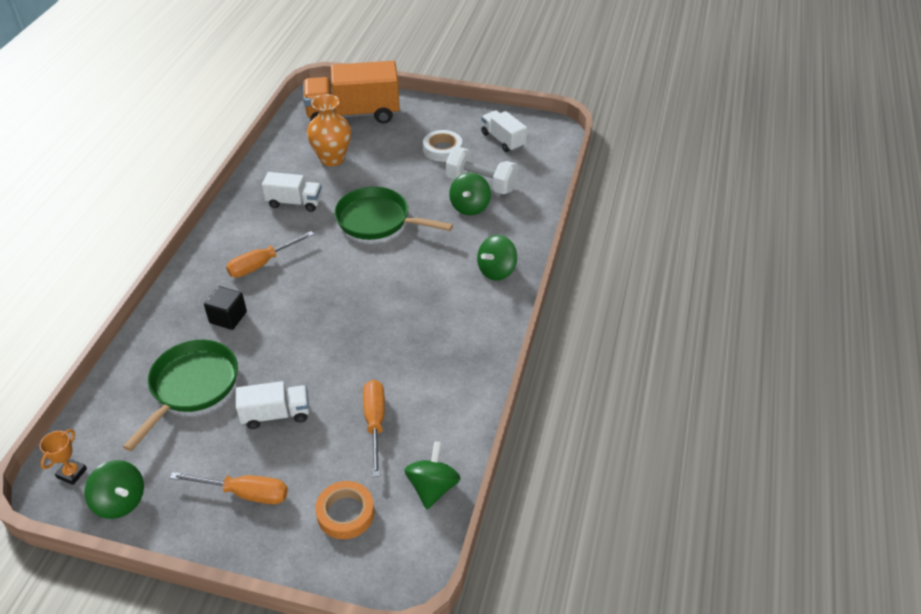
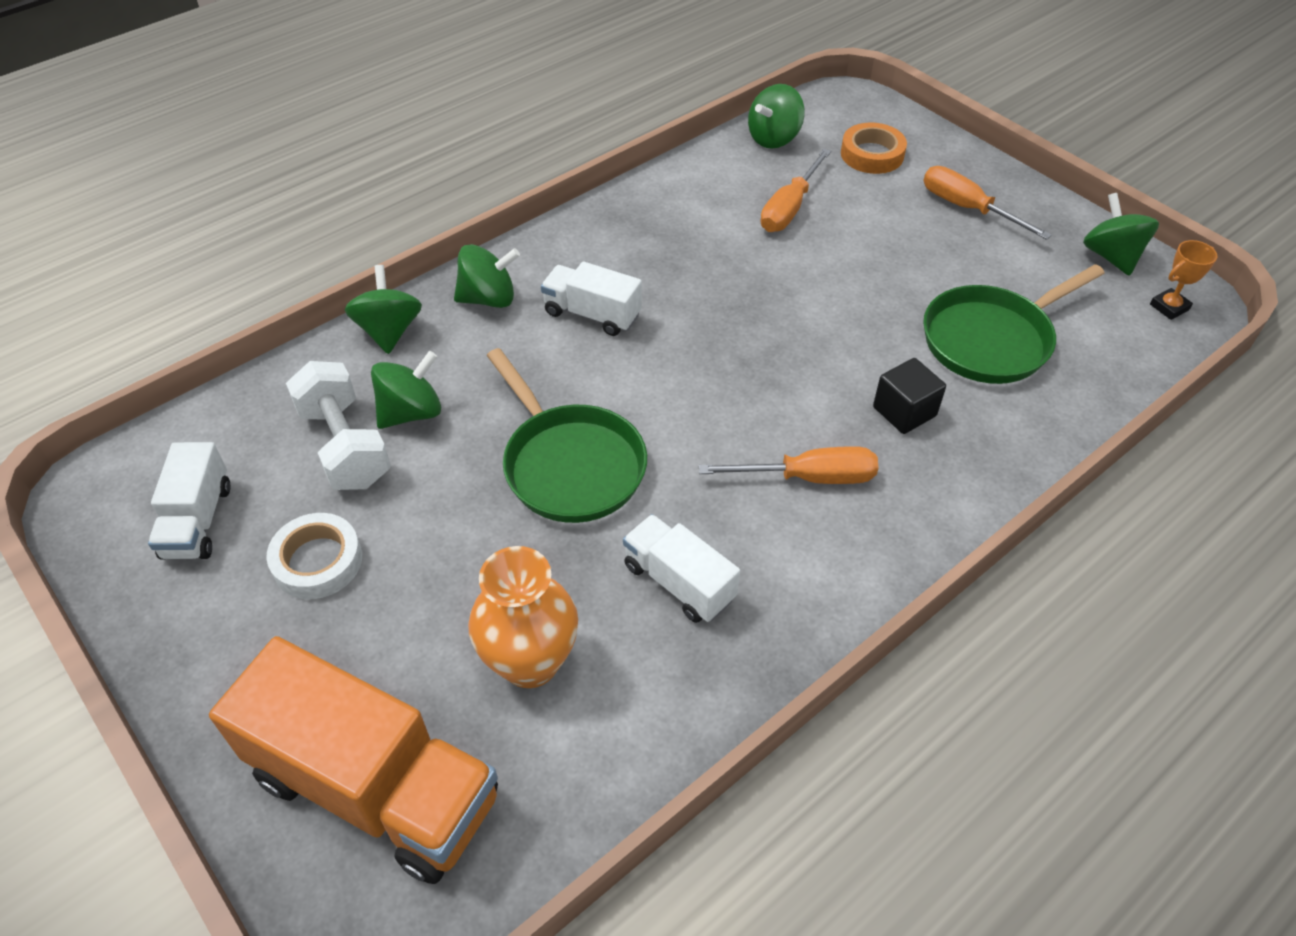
camera: 145 degrees left, 5 degrees up
white truck [236,381,309,429] -> white truck moved to [541,261,642,336]
none -> green spinning top [345,265,422,354]

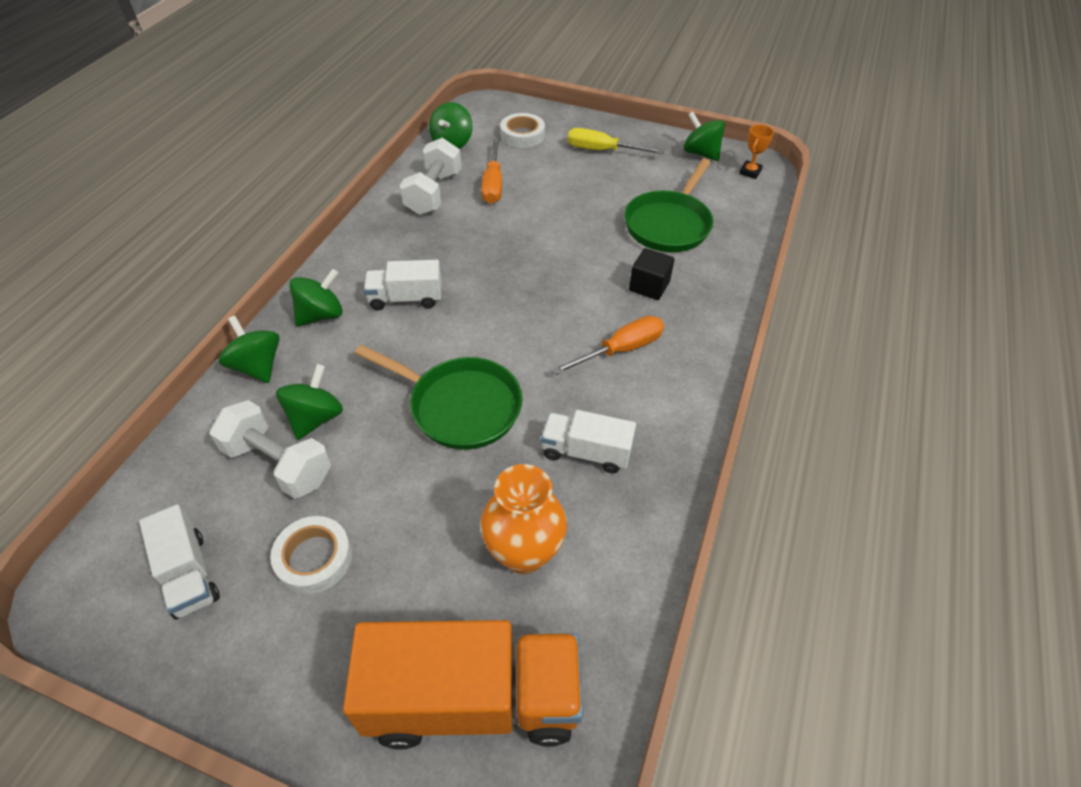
camera: 30 degrees left, 0 degrees up
orange tape [841,123,907,174] -> white tape [500,113,545,148]
orange screwdriver [923,166,1052,240] -> yellow screwdriver [568,128,664,154]
none -> white dumbbell [400,138,461,215]

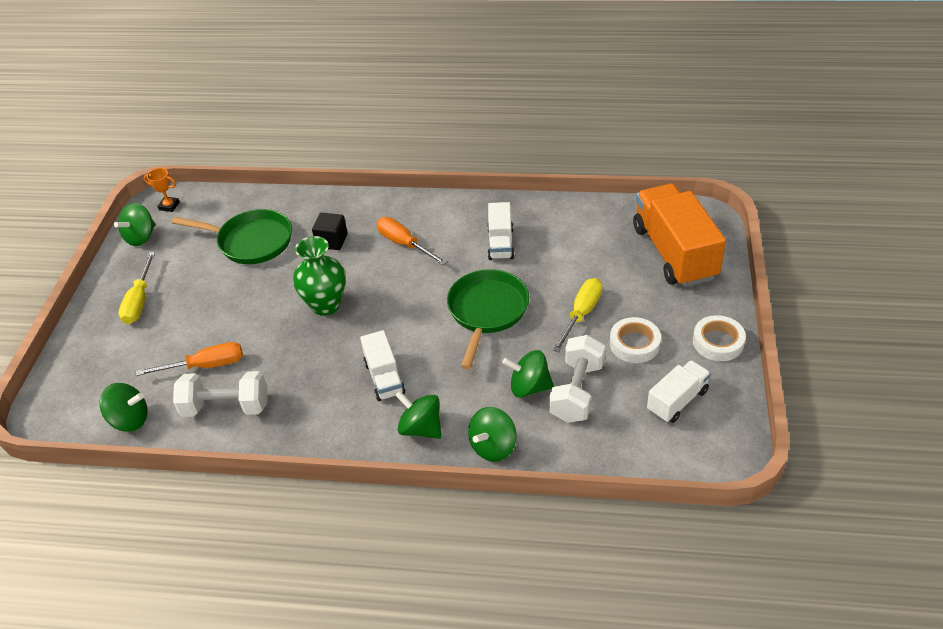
camera: 100 degrees left, 5 degrees down
orange vase [480,464,567,574] -> none
white tape [500,113,545,148] -> white tape moved to [693,315,746,361]
none -> green vase [293,236,346,316]
none -> yellow screwdriver [553,278,603,352]

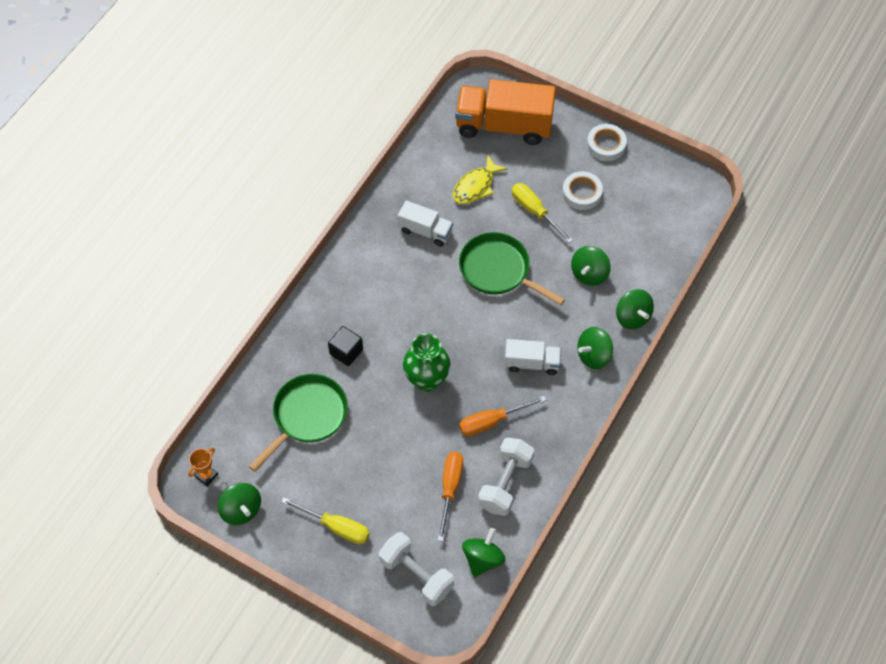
camera: 70 degrees left, 15 degrees up
orange screwdriver [377,217,447,265] -> orange screwdriver moved to [459,396,547,436]
white dumbbell [549,335,605,423] -> white dumbbell moved to [379,532,454,606]
white truck [647,360,711,423] -> none
none -> yellow fish [452,156,508,204]

